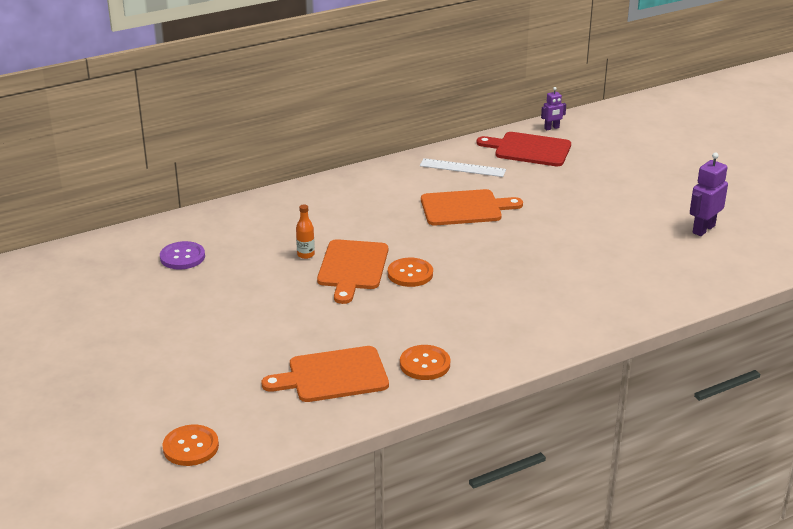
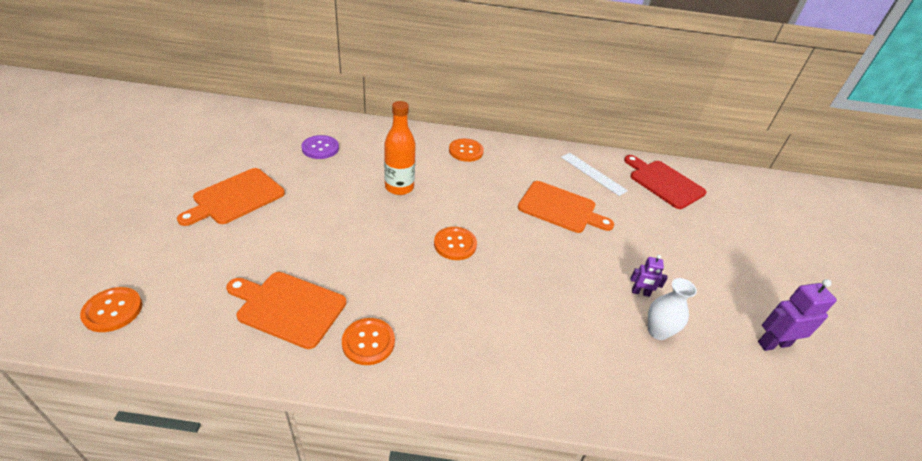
camera: 30 degrees right, 10 degrees up
orange bottle [296,204,315,259] -> orange bottle [384,101,416,195], size x1.92
orange cutting board [317,239,388,304] -> orange cutting board moved to [177,168,285,226]
purple robot [541,87,566,130] -> purple robot moved to [630,255,667,297]
none -> orange button [449,138,484,162]
none -> white vase [648,278,697,340]

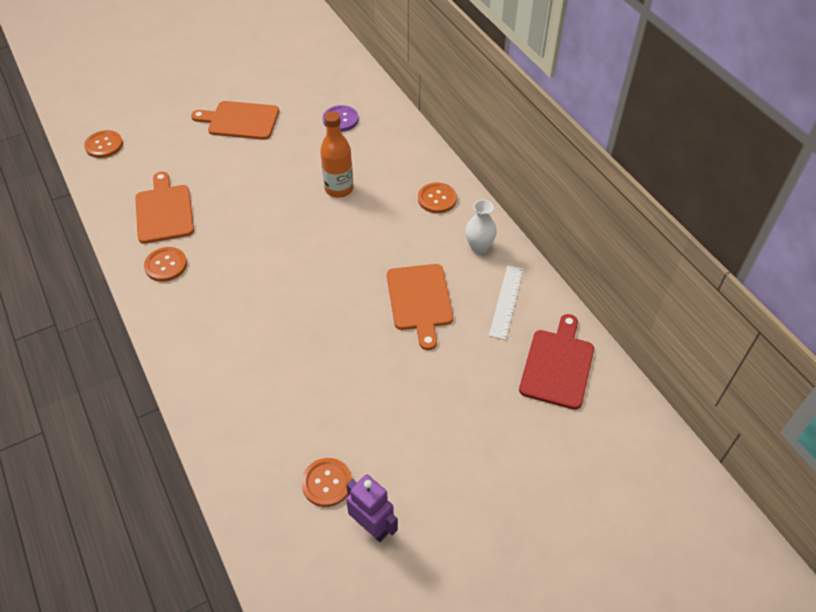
camera: 60 degrees right, 10 degrees up
orange button [434,227,477,260] -> orange button moved to [301,458,352,507]
purple robot [630,255,667,297] -> none
white vase [648,278,697,340] -> white vase moved to [465,200,497,254]

